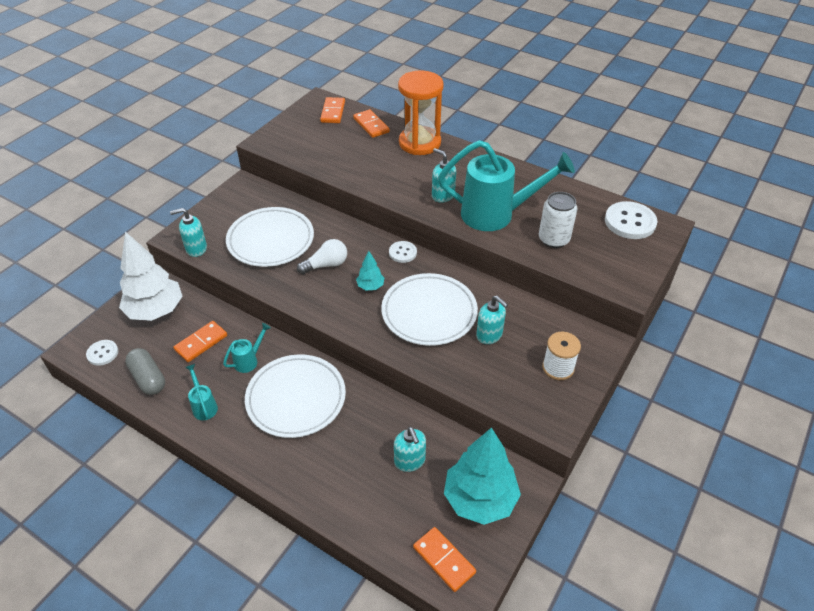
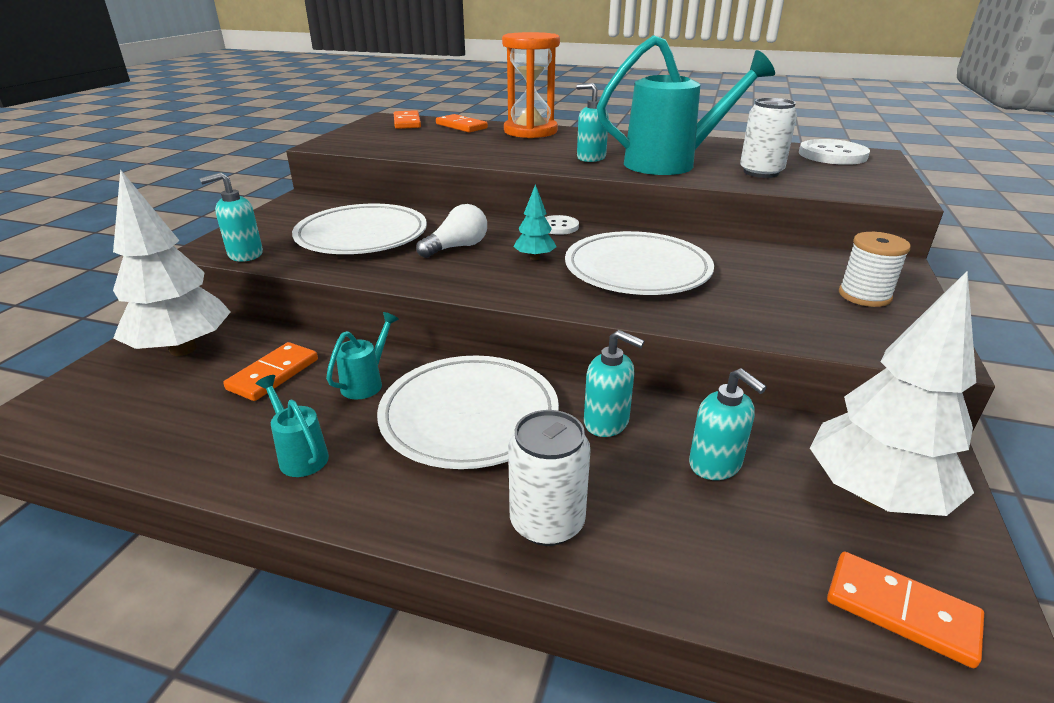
camera: 15 degrees left, 15 degrees down
white button [86,340,118,366] -> none
grey capsule [125,348,165,395] -> none
turquoise tree [444,427,521,525] -> white tree [810,271,976,516]
turquoise soap dispenser [476,296,508,344] -> turquoise soap dispenser moved to [584,330,645,437]
none -> white can [508,410,591,546]

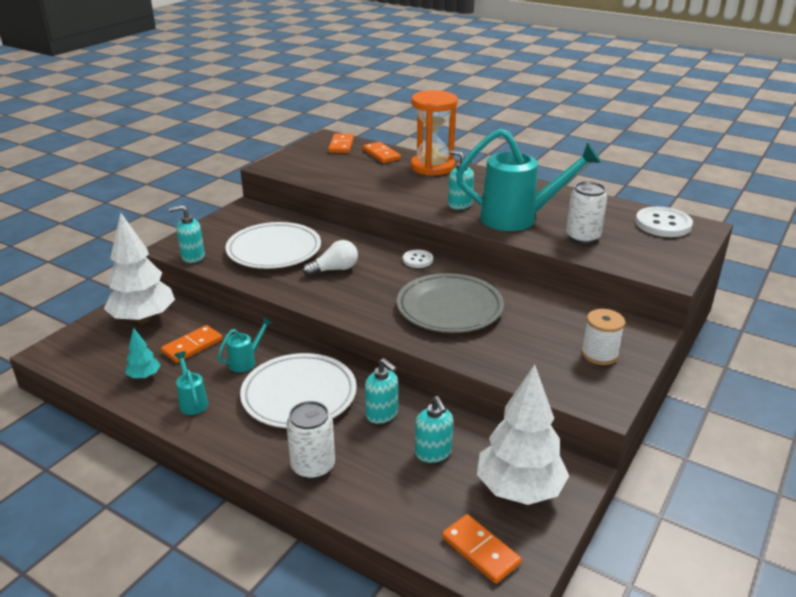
camera: 15 degrees right, 0 degrees up
turquoise tree [513,184,557,260] -> turquoise tree moved to [125,327,161,379]
white plate [565,231,714,295] -> grey plate [397,273,504,333]

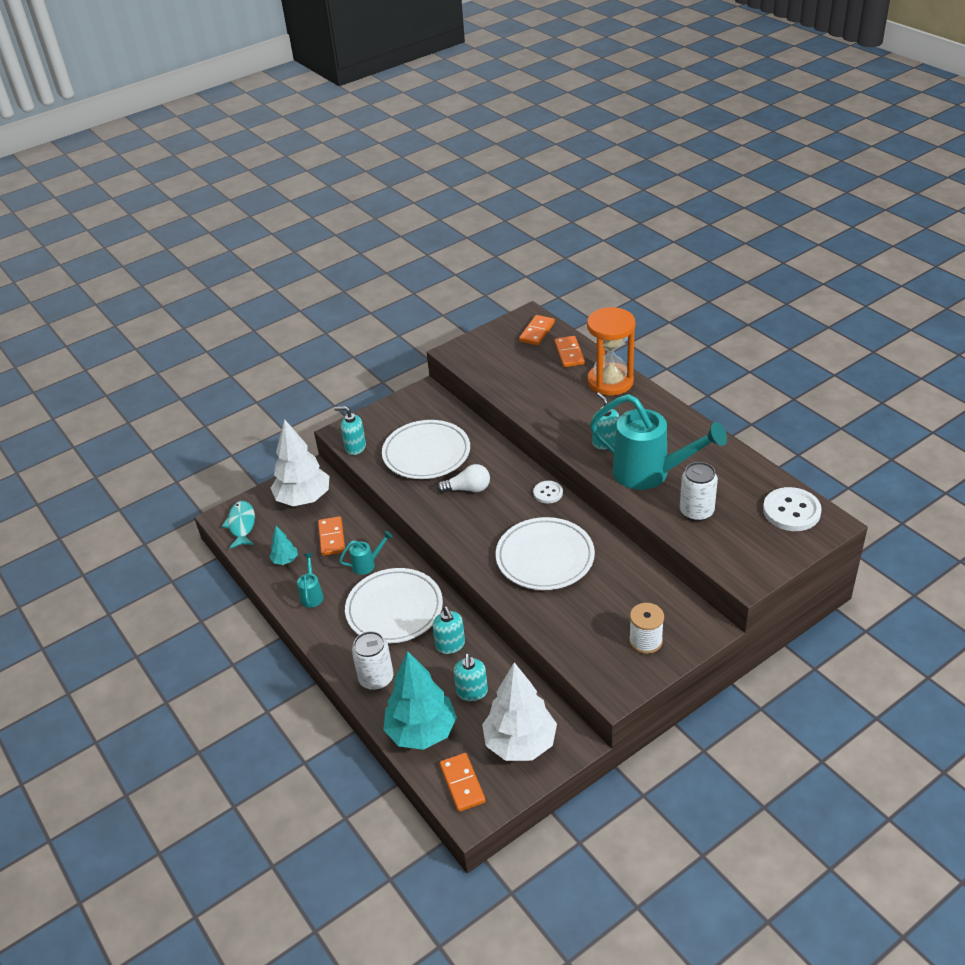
camera: 25 degrees right, 10 degrees up
orange domino [161,325,222,363] -> orange domino turned 75 degrees counterclockwise [318,516,345,556]
grey plate [397,273,504,333] -> white plate [496,517,595,590]
none -> turquoise fish [222,501,255,549]
none -> turquoise tree [383,651,457,750]

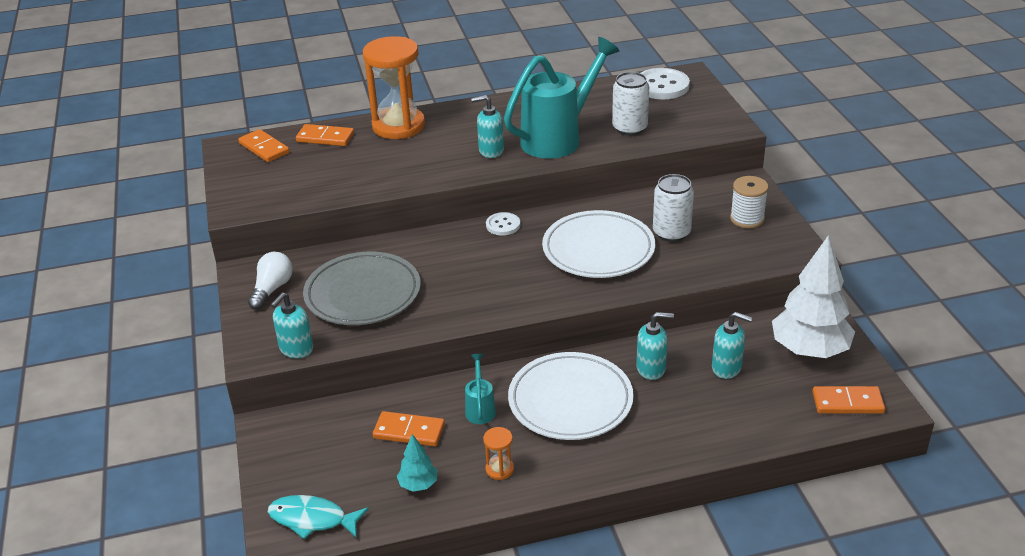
camera: 70 degrees left, 5 degrees down
white tree [271,419,329,506] -> none
turquoise watering can [297,553,324,608] -> orange hourglass [483,427,514,480]
white can [352,631,393,690] -> white can moved to [653,174,694,242]
white plate [382,420,470,479] -> grey plate [303,252,421,325]
turquoise tree [383,651,457,750] -> none
white light bulb [437,464,490,493] -> white light bulb moved to [248,252,293,310]

